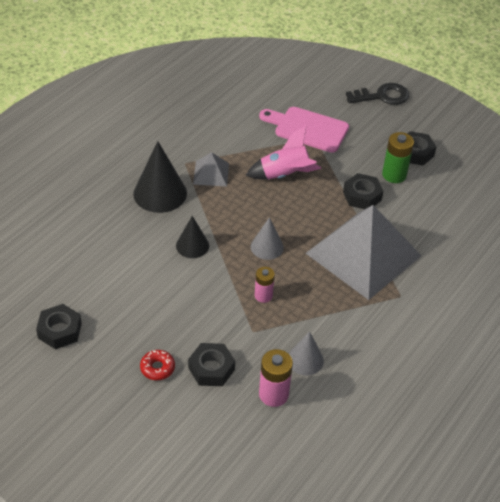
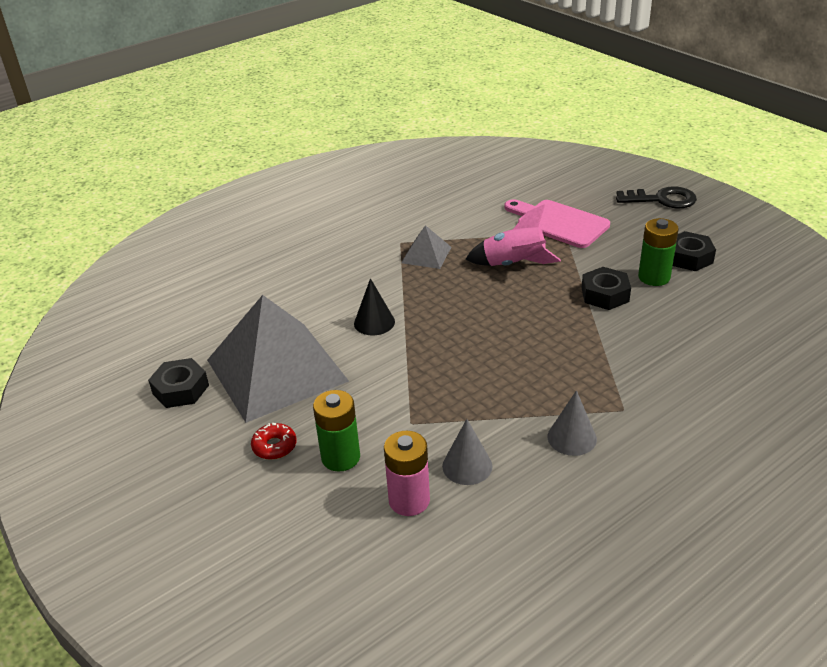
camera: 20 degrees right, 10 degrees down
black cone [133,141,187,213] -> none
black nut [188,343,235,386] -> green battery [313,390,360,472]
grey cone [251,217,284,260] -> grey cone moved to [547,390,597,456]
pink battery [255,267,275,303] -> none
grey pyramid [306,205,422,300] -> grey pyramid moved to [207,295,349,423]

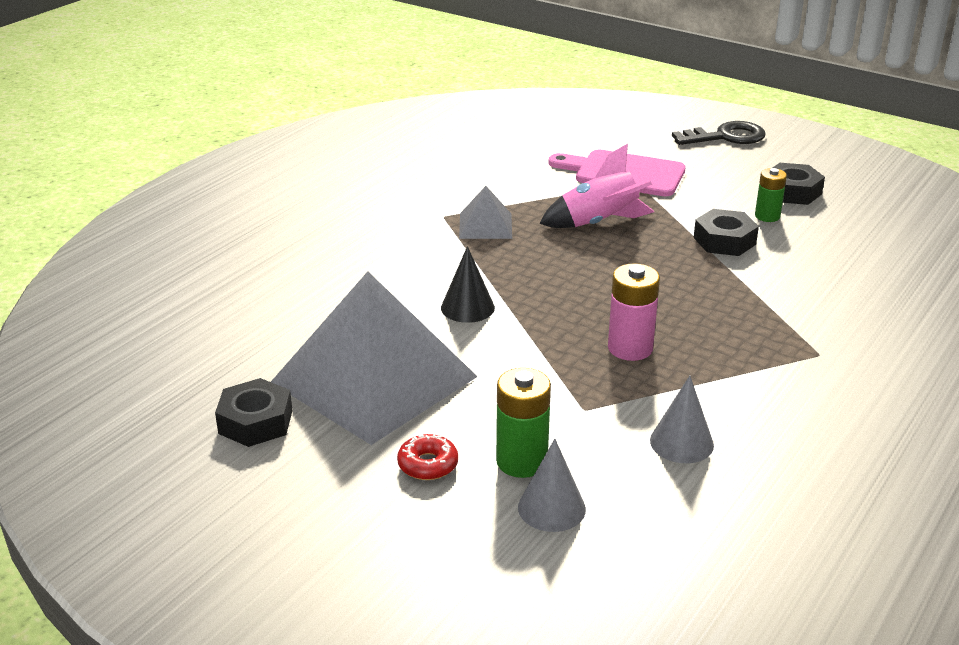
camera: 20 degrees left, 5 degrees down
pink battery [384,431,430,516] -> pink battery moved to [608,263,660,361]
grey cone [547,390,597,456] -> grey cone moved to [518,439,586,532]
green battery [638,218,679,286] -> green battery [755,168,787,222], size x0.66

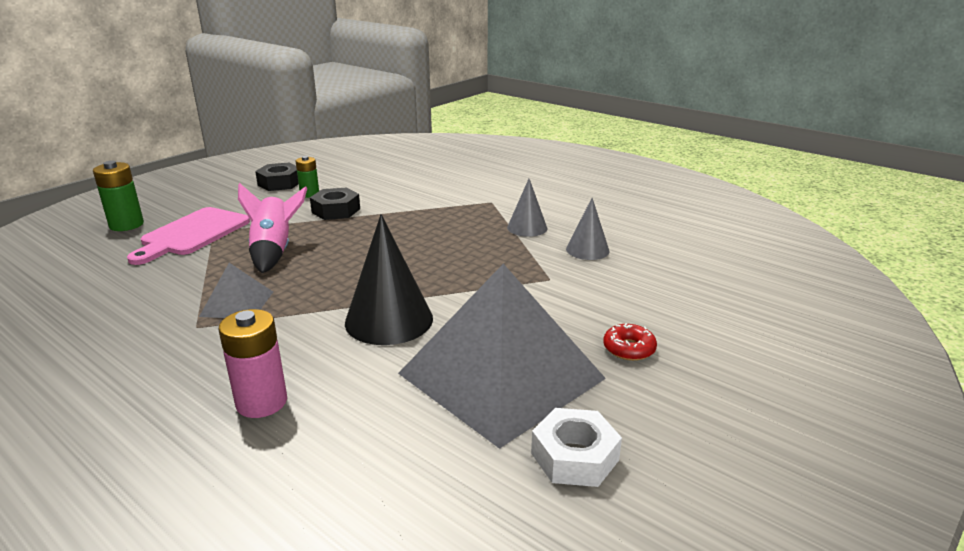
camera: 85 degrees left, 5 degrees down
black nut [215,378,292,447] -> white nut [531,408,622,487]
black cone [441,246,495,323] -> black cone [345,214,433,345], size x1.68
green battery [496,368,551,478] -> green battery moved to [93,161,144,231]
grey cone [518,439,586,532] -> grey cone moved to [507,179,548,237]
pink battery [608,263,660,361] -> pink battery moved to [219,309,287,418]
black key [672,121,765,145] -> none

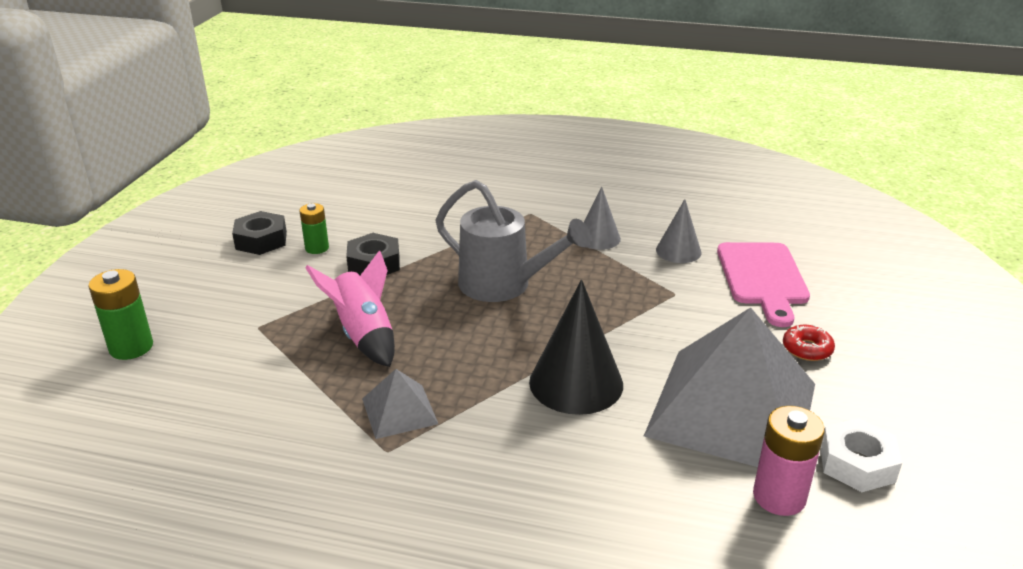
camera: 25 degrees left, 5 degrees up
pink cutting board [127,207,250,265] -> pink cutting board moved to [717,242,810,327]
pink battery [219,309,287,418] -> pink battery moved to [753,406,825,516]
none -> grey watering can [436,180,591,302]

